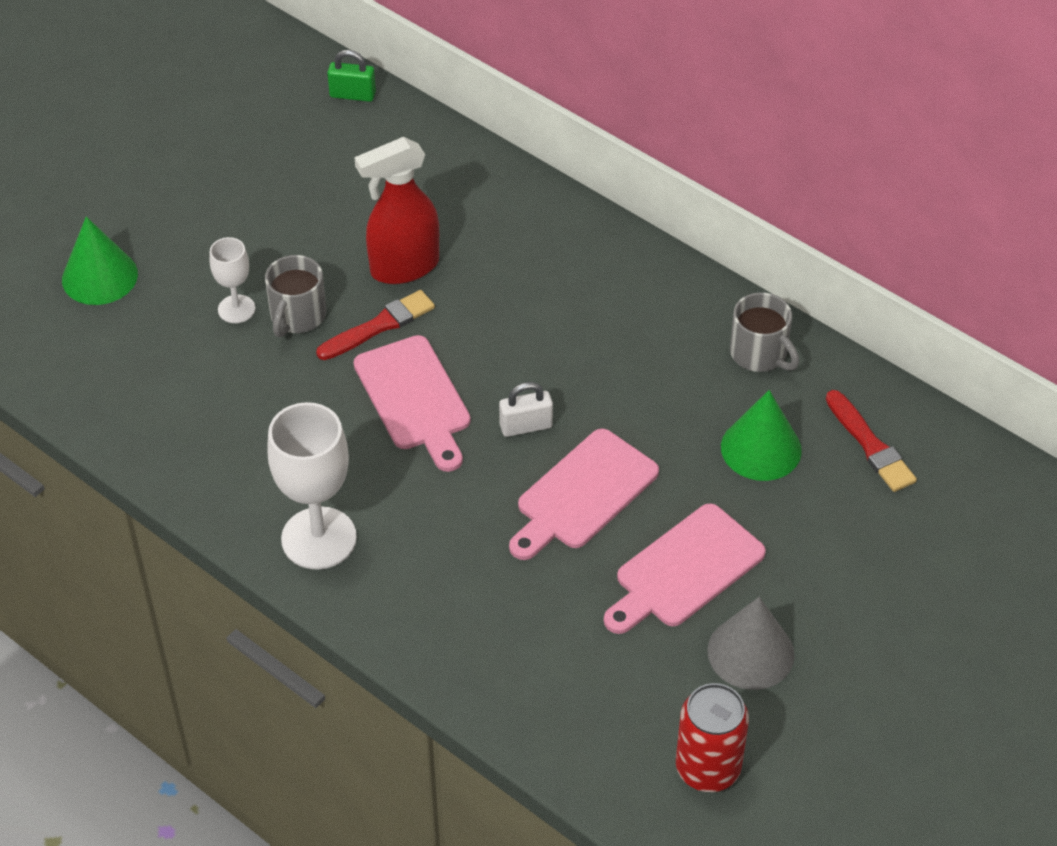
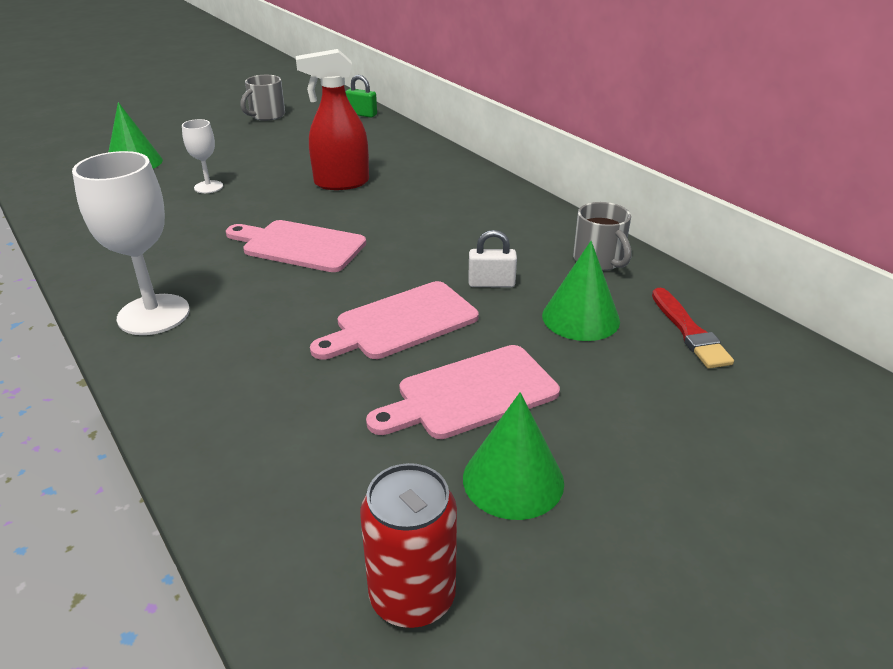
camera: 15 degrees right, 15 degrees down
grey mug [265,255,326,337] -> grey mug moved to [241,75,285,121]
red brush [316,290,435,360] -> none
pink cutting board [354,335,471,472] -> pink cutting board turned 120 degrees clockwise [226,220,366,272]
white padlock [499,382,553,437] -> white padlock moved to [468,230,517,287]
grey cone [707,597,795,690] -> green cone [463,392,564,520]

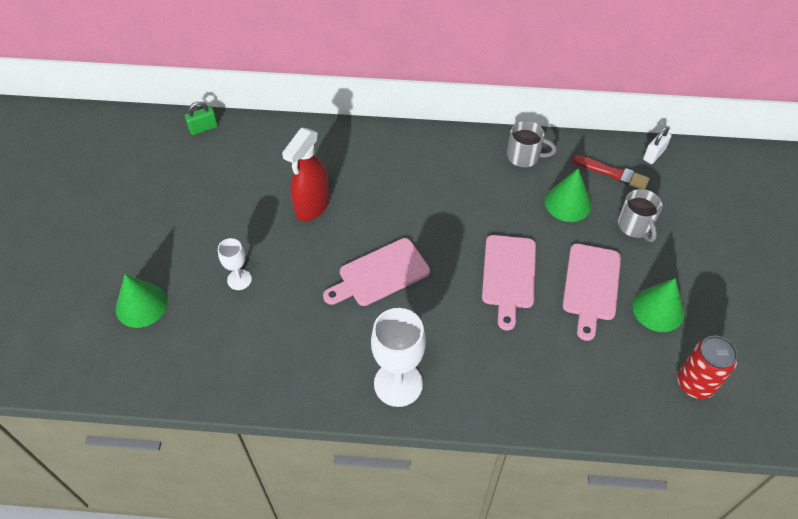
camera: 50 degrees left, 20 degrees up
grey mug [241,75,285,121] -> grey mug moved to [618,189,662,242]
white padlock [468,230,517,287] -> white padlock moved to [643,127,671,164]

